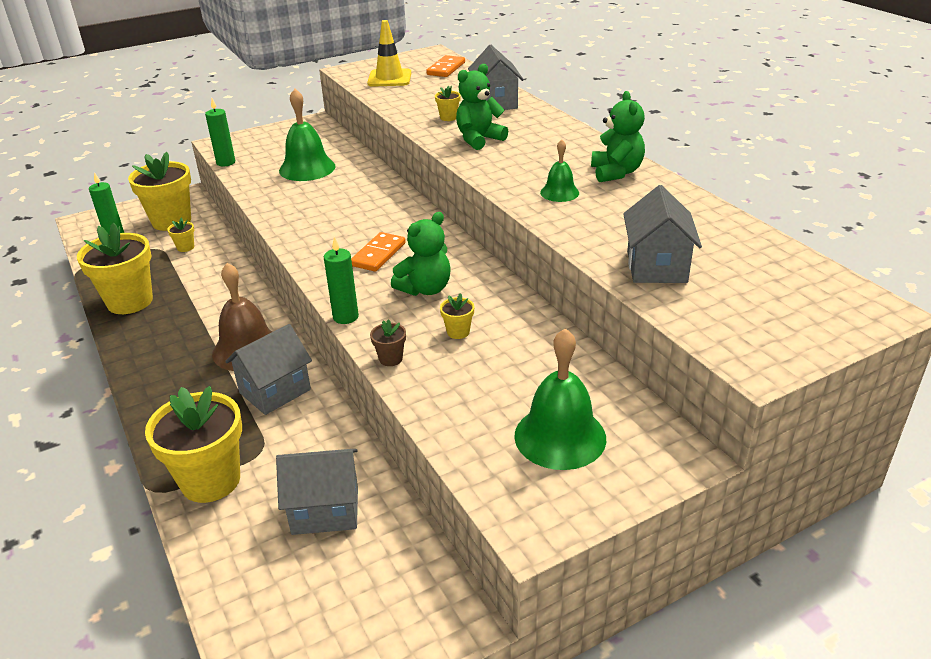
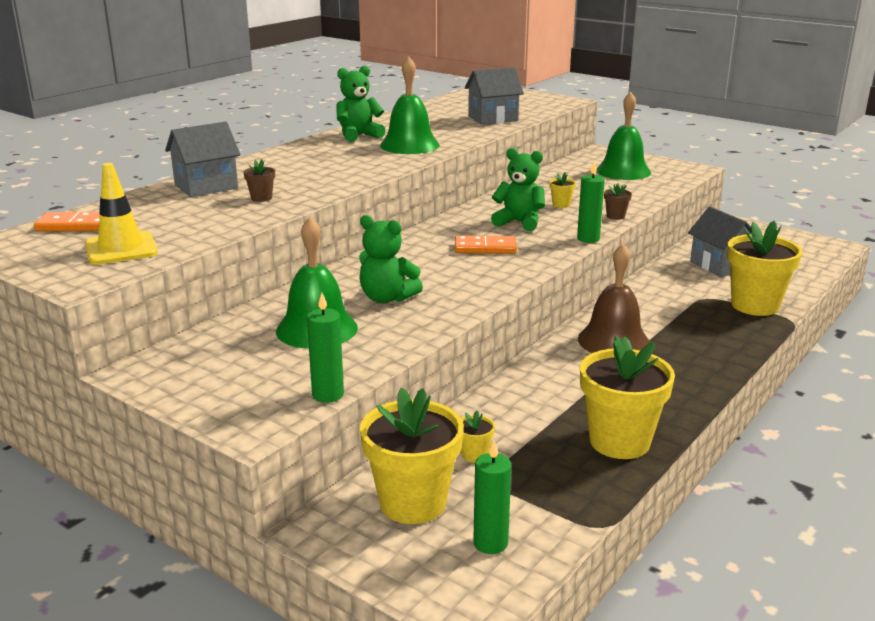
camera: 115 degrees left, 10 degrees down
grey house [225,324,312,415] -> none
yellow flower pot [435,86,461,121] -> brown flower pot [243,159,275,202]
green teddy bear [456,64,508,150] -> green teddy bear moved to [359,215,423,303]
green bell [540,140,579,202] -> green bell [380,56,440,154], size x1.81

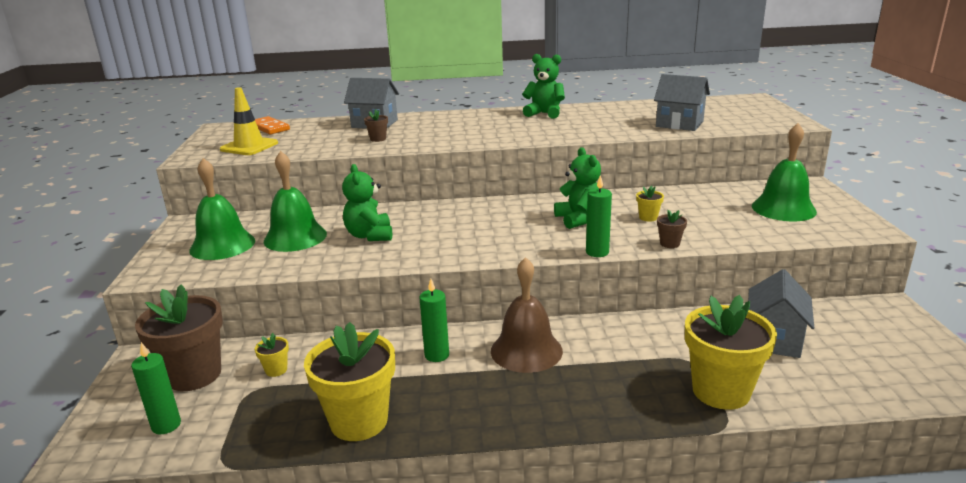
camera: 50 degrees right, 0 degrees up
green candle [307,293,344,403] -> green candle moved to [420,279,449,362]
yellow flower pot [360,388,464,524] -> brown flower pot [135,284,223,391]
green bell [380,56,440,154] -> green bell moved to [189,158,255,260]
orange domino [455,235,517,254] -> none

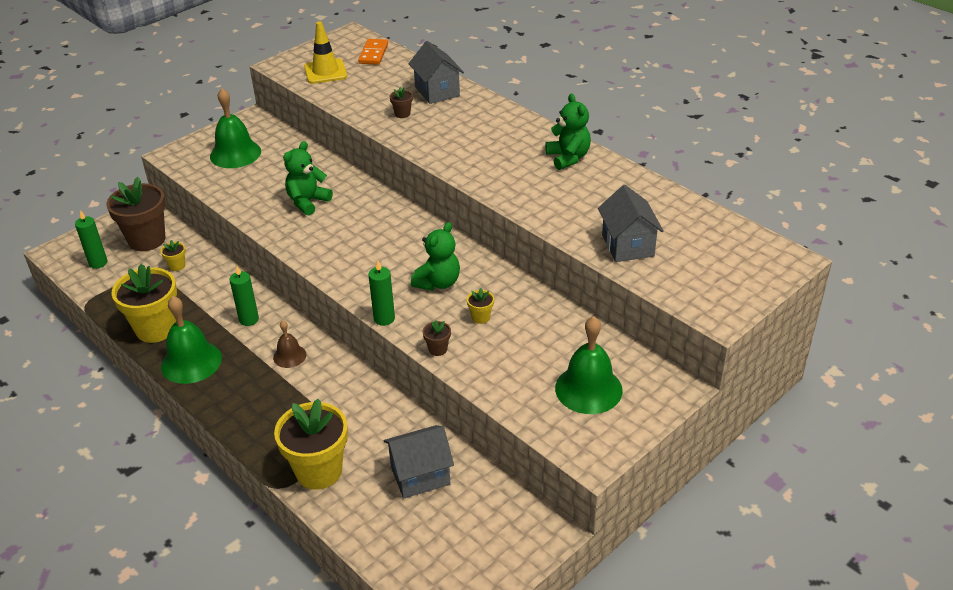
camera: 50 degrees right, 15 degrees up
green bell [264,151,327,252] -> green bell moved to [161,296,222,384]
brown bell [491,257,563,373] -> brown bell [273,321,306,368], size x0.55

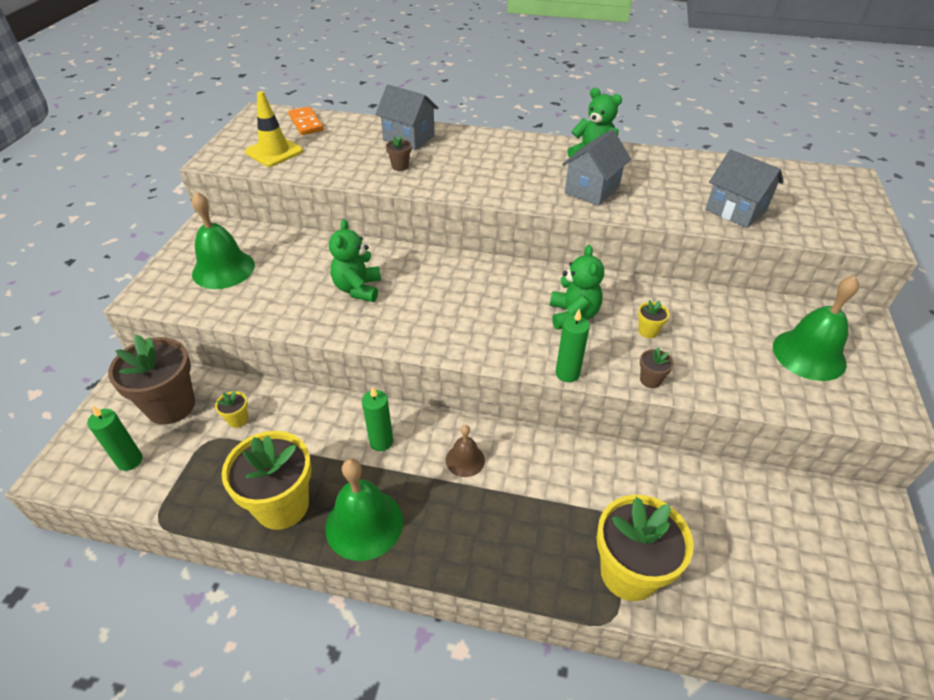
camera: 35 degrees left, 5 degrees up
grey house [384,425,454,499] -> grey house moved to [562,129,631,206]

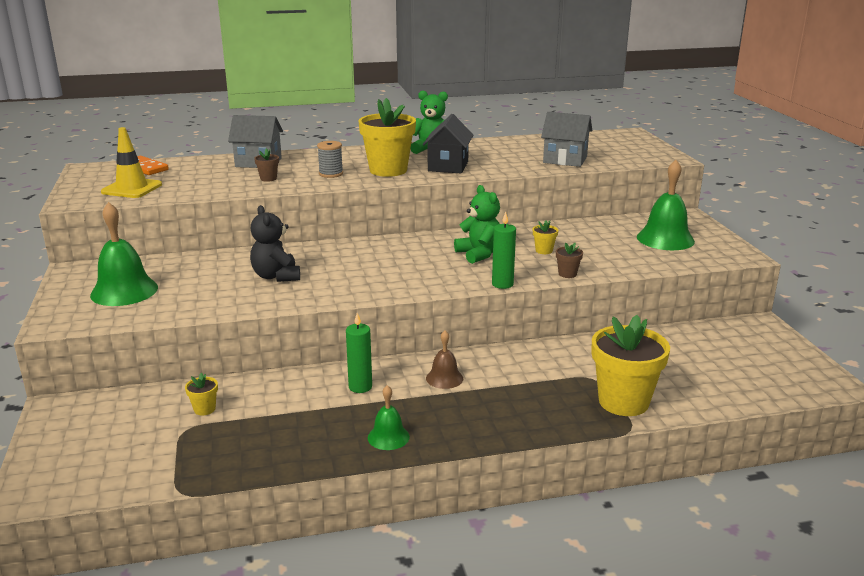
camera: 25 degrees left, 20 degrees down
green candle [87,406,142,471] -> none
brown flower pot [108,335,195,425] -> none
yellow flower pot [222,431,312,530] -> yellow flower pot moved to [358,98,416,177]
green bell [325,459,403,561] -> green bell [368,385,410,450], size x0.55
green teddy bear [329,219,381,302] -> black teddy bear [250,205,300,282]
grey house [562,129,631,206] -> black house [423,114,473,173]
none -> grey spool [317,141,343,178]

